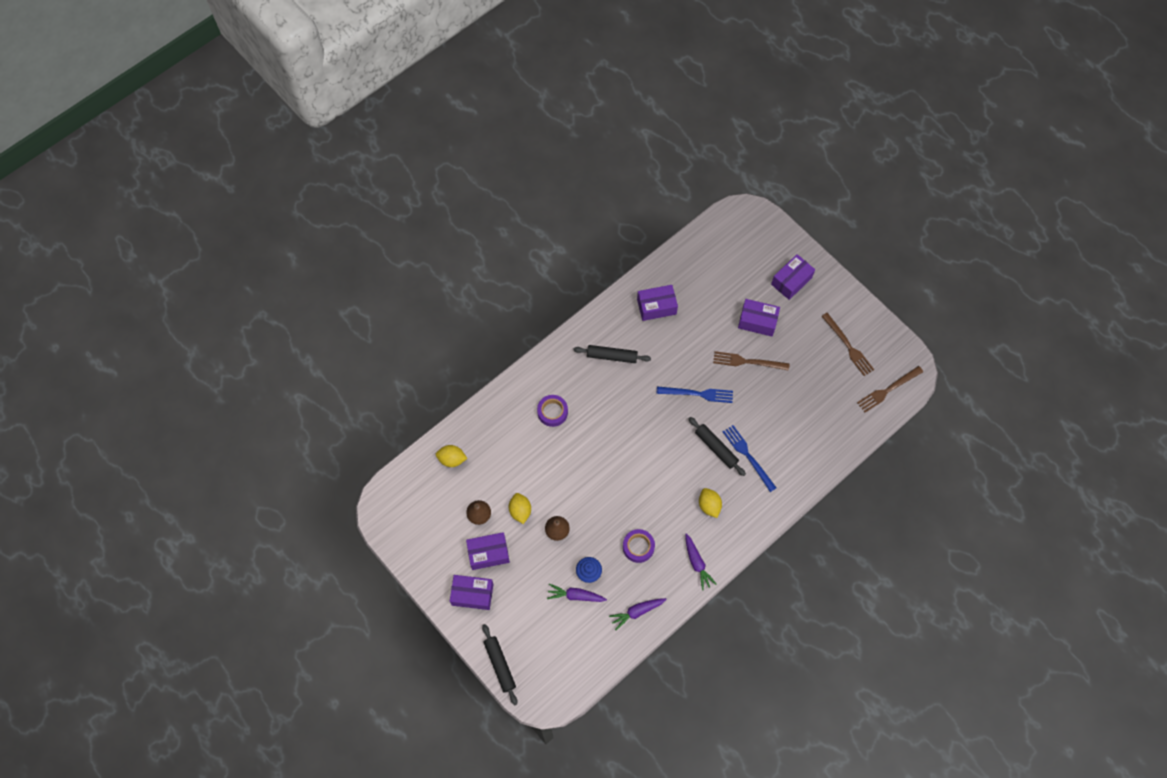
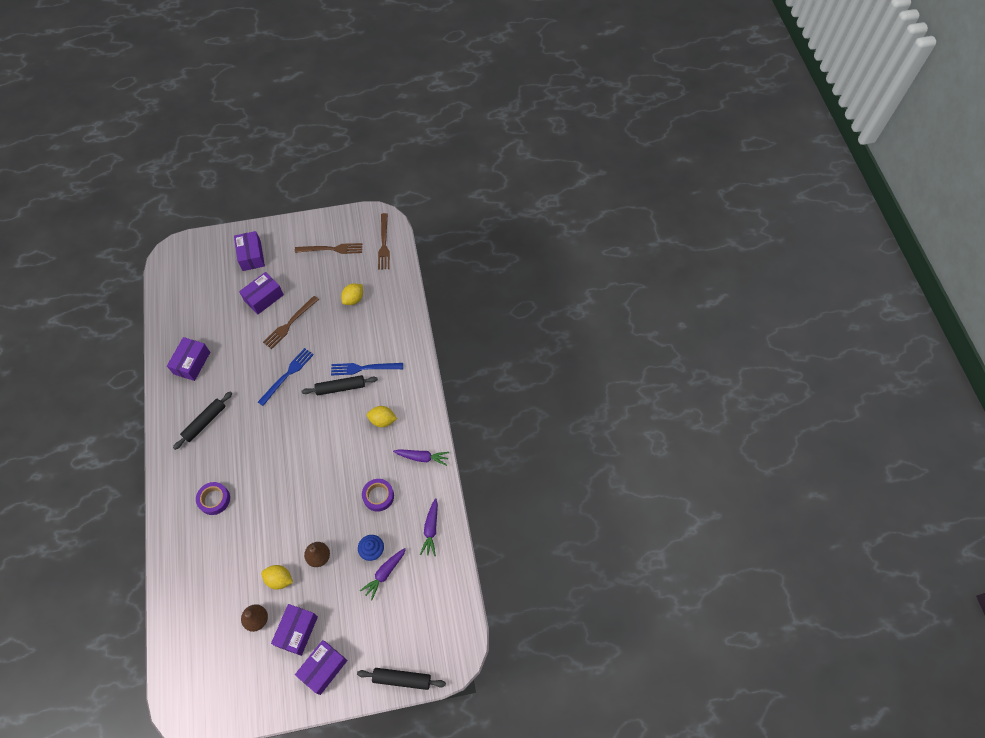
camera: 60 degrees left, 5 degrees down
yellow lemon [436,445,467,467] -> yellow lemon moved to [341,284,363,305]

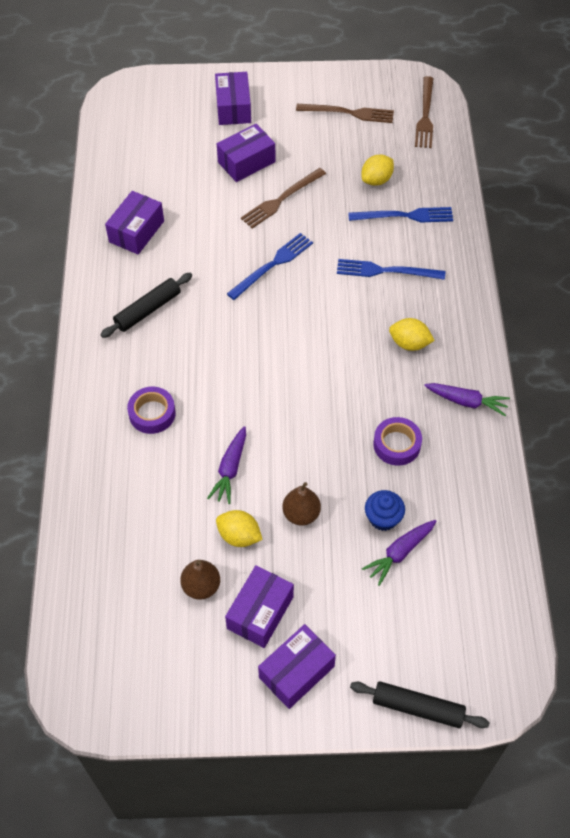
camera: 10 degrees right, 5 degrees down
black rolling pin [302,375,378,395] -> none
purple carrot [420,498,438,556] -> purple carrot moved to [207,426,246,504]
none -> blue fork [348,207,453,223]

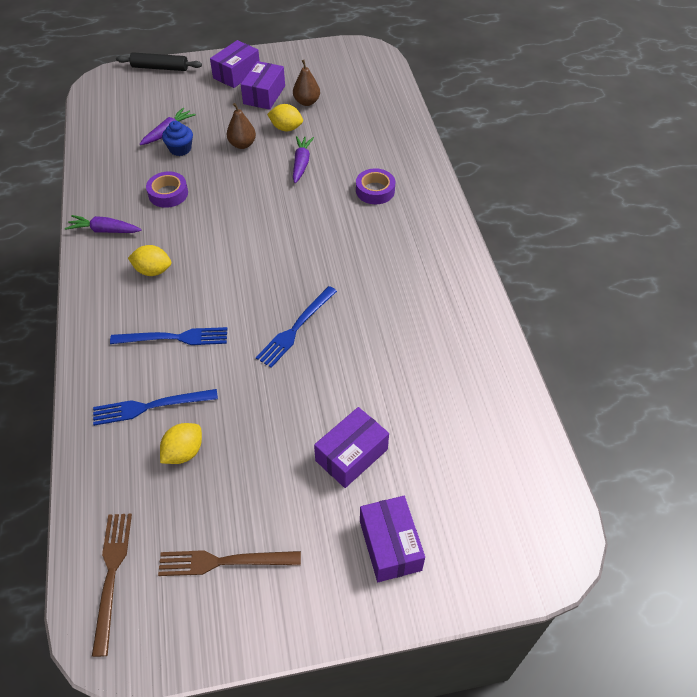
camera: 170 degrees right, 5 degrees down
black rolling pin [100,273,192,338] -> none
purple box [105,191,164,255] -> none
brown fork [241,168,326,228] -> none

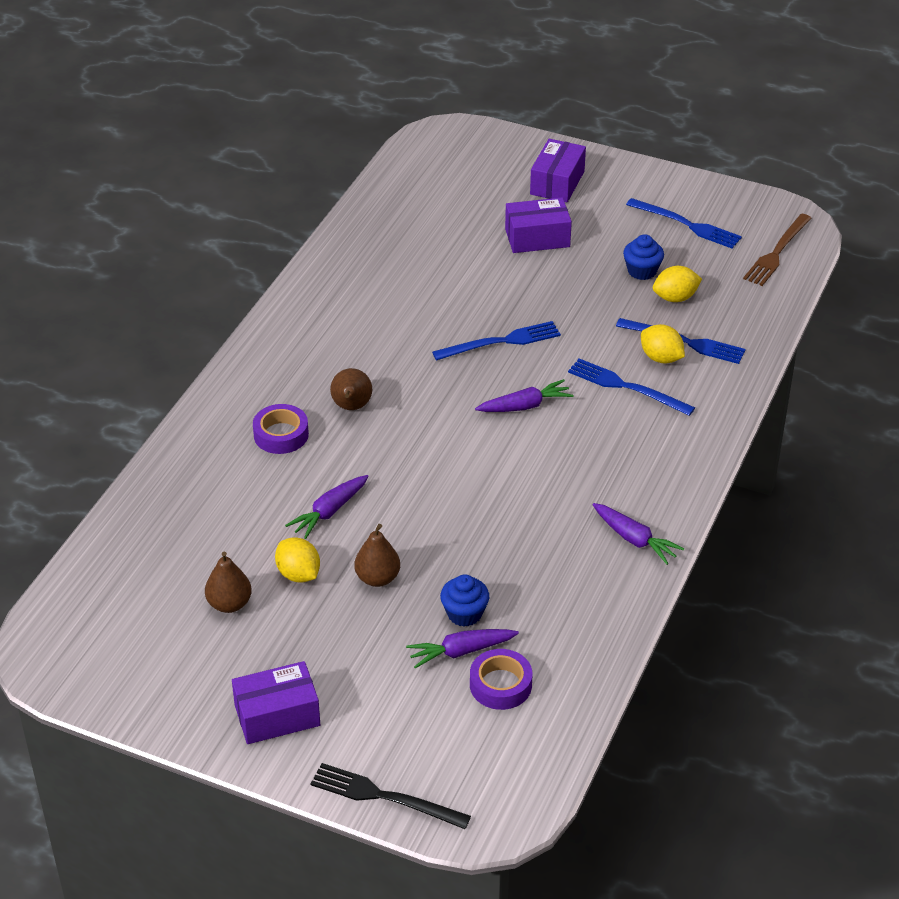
camera: 145 degrees left, 10 degrees down
black rolling pin [116,52,202,71] -> black fork [310,763,471,829]
yellow lemon [128,245,171,276] -> yellow lemon moved to [641,324,685,364]
purple tape [146,171,188,208] -> purple tape moved to [470,649,532,710]
brown fork [158,550,301,576] -> blue fork [626,198,742,249]
purple box [241,61,285,110] -> none
none -> brown pear [330,368,372,410]
none -> purple carrot [475,379,573,412]
none -> blue cupcake [623,234,664,280]

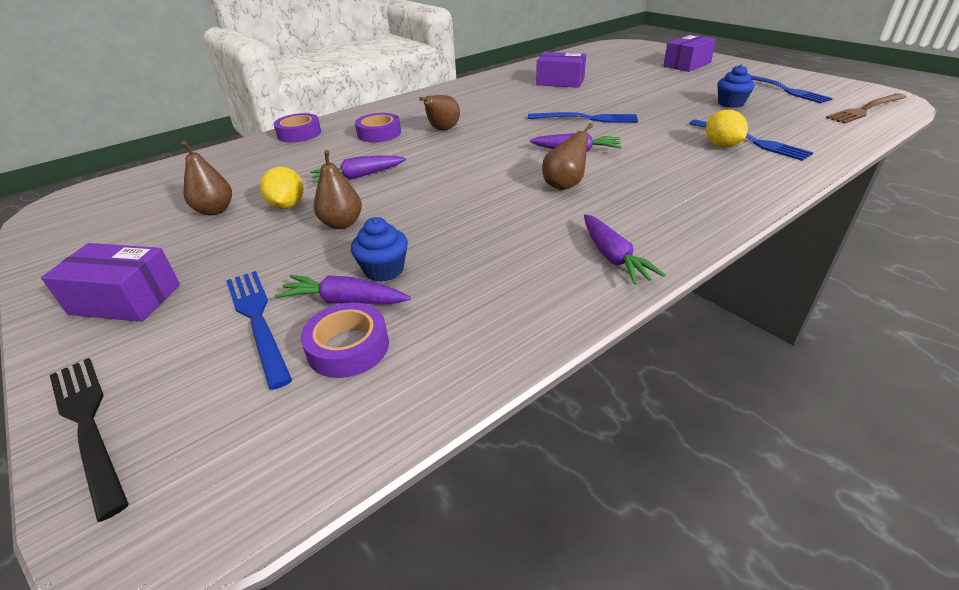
camera: 30 degrees right, 5 degrees down
purple box [505,197,572,253] -> purple box moved to [536,52,586,88]
blue fork [568,358,695,416] -> blue fork moved to [226,271,292,390]
yellow lemon [653,266,702,302] -> none
none -> purple tape [274,113,321,143]
none -> brown pear [542,123,593,190]

